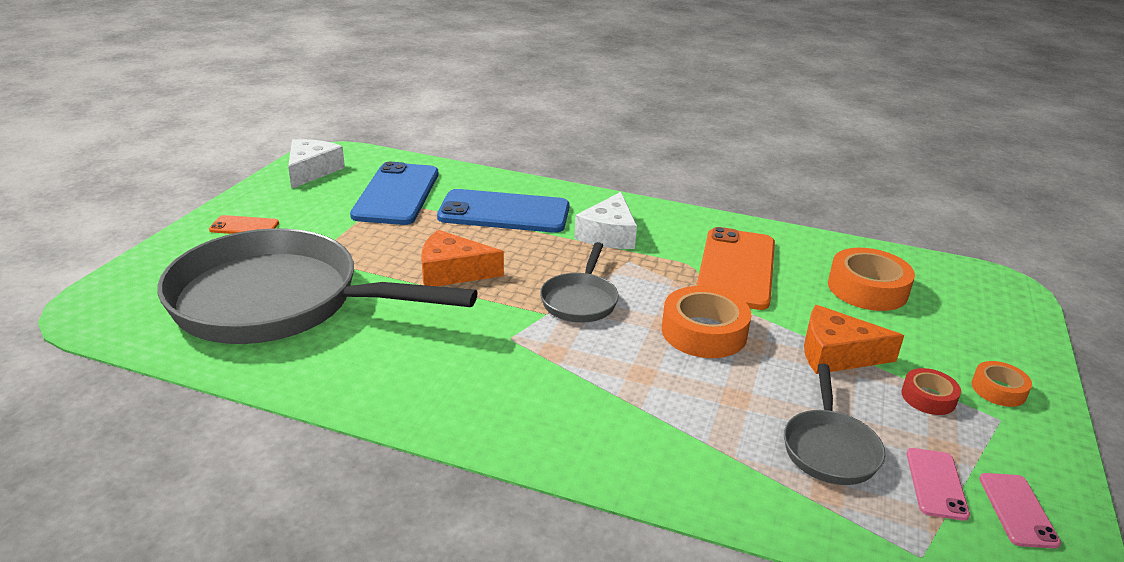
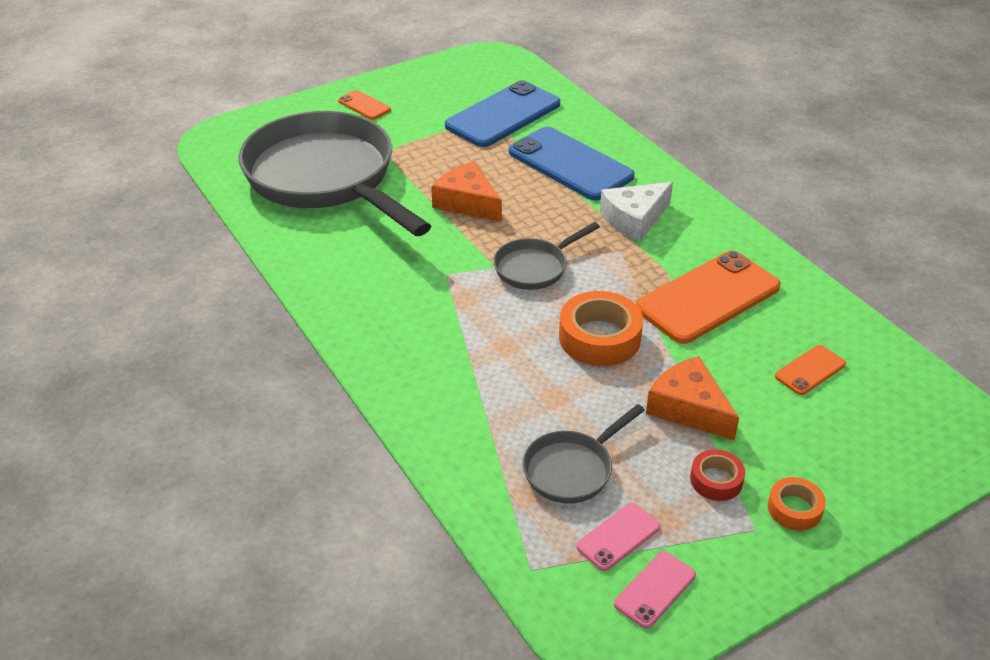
camera: 40 degrees right, 10 degrees up
white cheese [288,139,345,189] -> none
orange tape [828,248,915,311] -> orange phone [775,345,846,395]

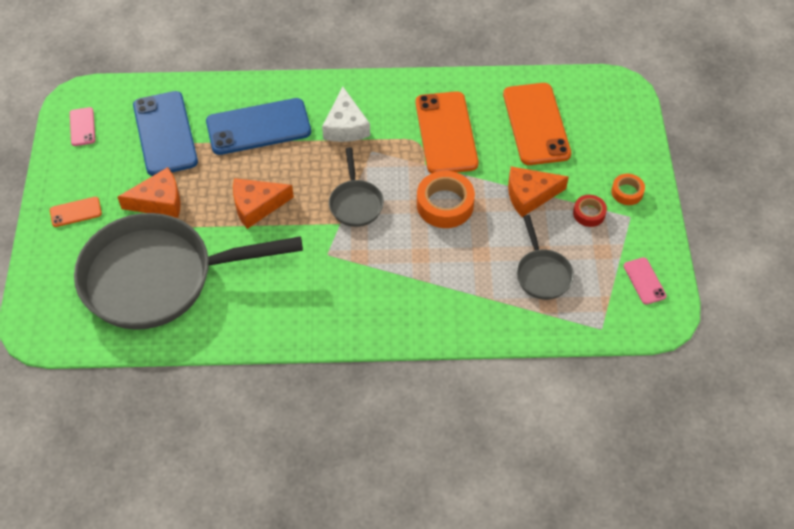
camera: 60 degrees left, 15 degrees up
pink phone [576,503,660,571] -> pink phone moved to [70,107,95,146]
orange phone [775,345,846,395] -> orange phone [503,83,571,165], size x2.15
none -> orange cheese [117,167,181,218]

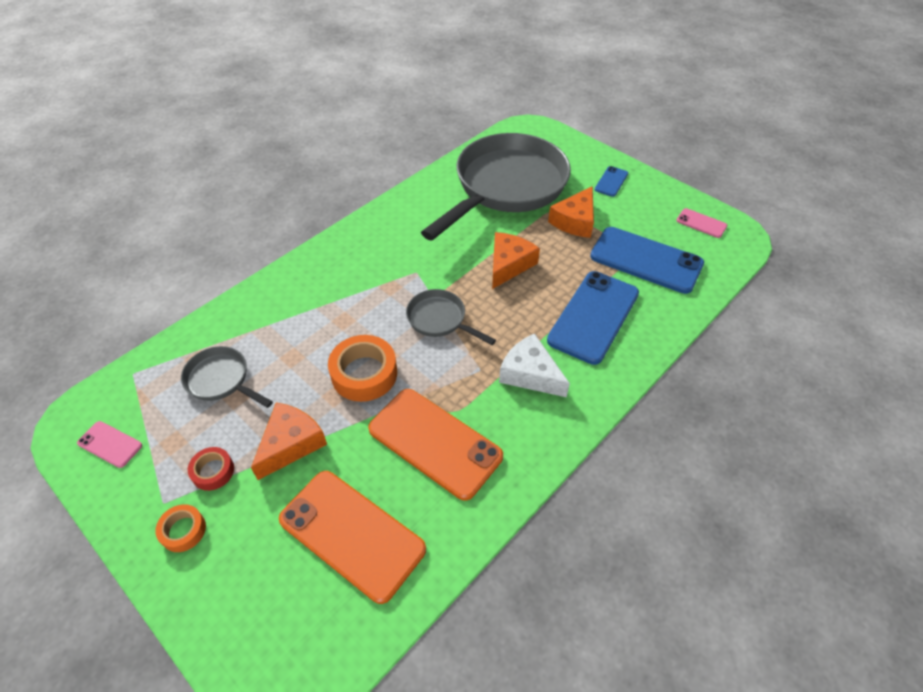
camera: 135 degrees right, 5 degrees down
orange phone [50,197,102,227] -> blue phone [595,166,628,197]

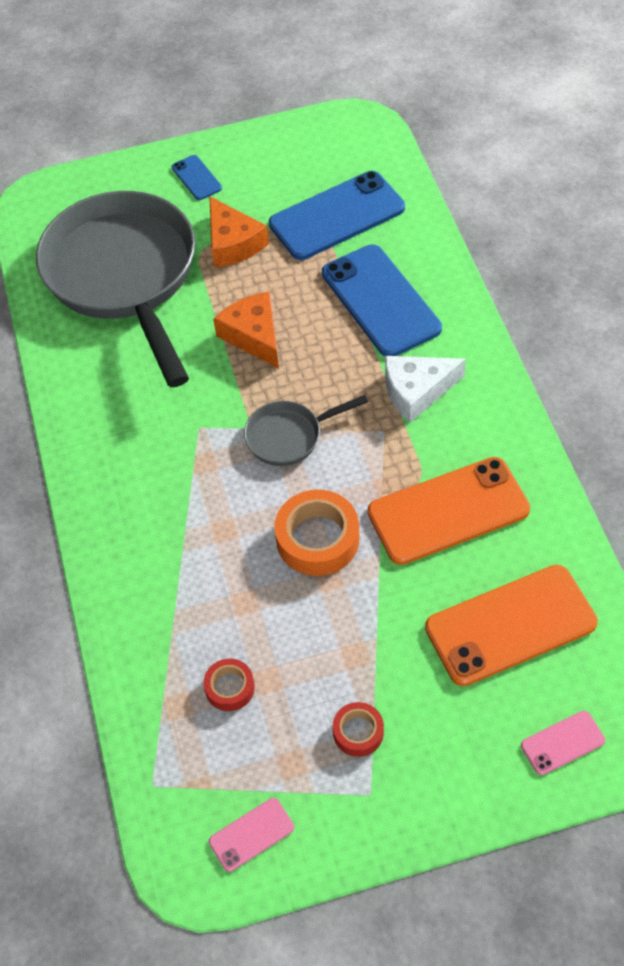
camera: 55 degrees left, 5 degrees up
orange tape [155,504,206,552] -> none
grey pan [181,346,273,408] -> red tape [203,659,255,711]
orange cheese [251,402,327,480] -> none
pink phone [676,208,727,238] -> pink phone moved to [521,711,605,775]

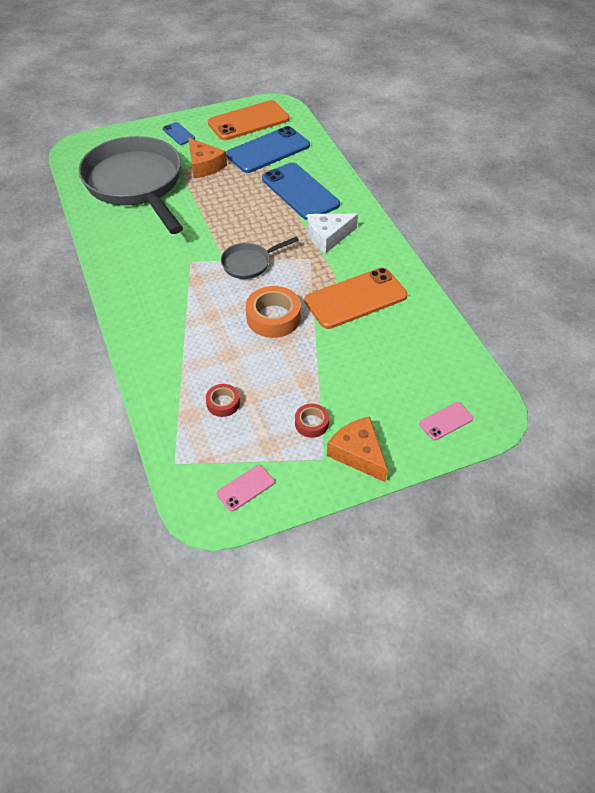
camera: 10 degrees left, 5 degrees down
orange cheese [213,292,279,368] -> orange cheese moved to [327,417,388,483]
orange phone [425,565,598,686] -> orange phone moved to [208,100,289,140]

